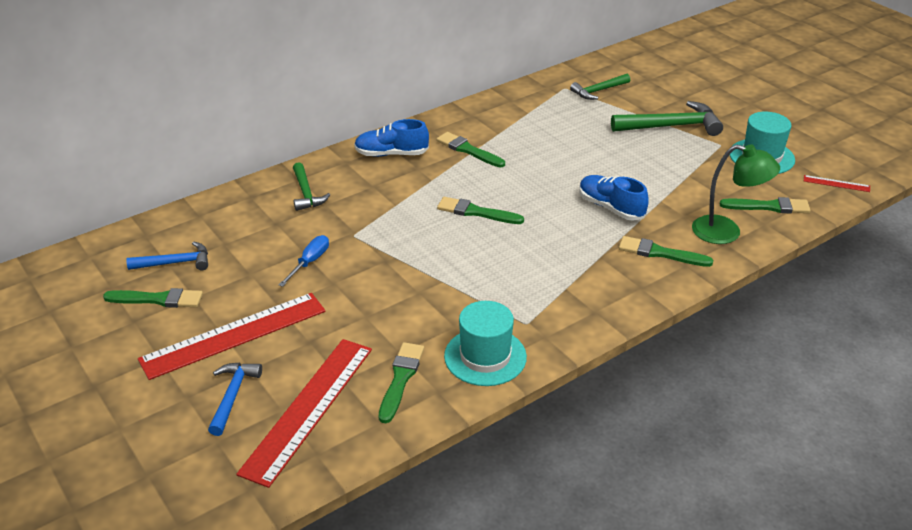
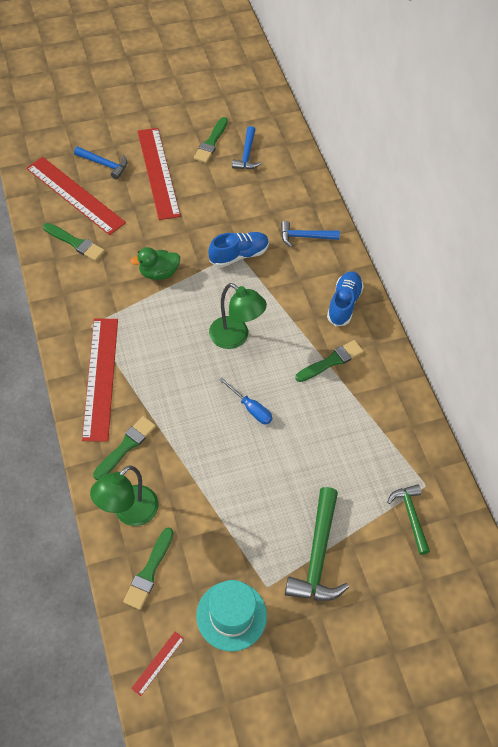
camera: 105 degrees right, 20 degrees up
blue screwdriver [279,235,329,287] -> blue screwdriver moved to [219,378,272,424]
green hammer [293,162,330,211] -> blue hammer [281,221,340,247]
green brush [437,197,524,224] -> green lamp [209,283,267,349]
turquoise hat [444,301,527,386] -> none
blue shoe [579,175,649,221] -> blue shoe moved to [208,232,269,267]
none -> red ruler [82,318,118,442]
none -> green duck [130,247,180,280]

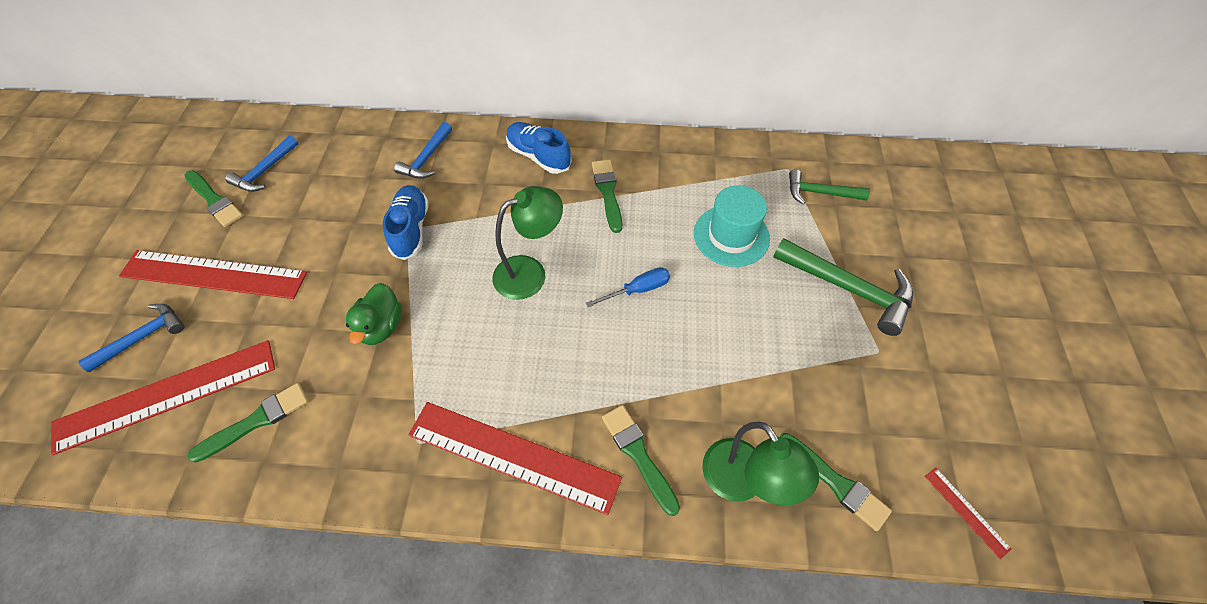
camera: 65 degrees left, 0 degrees up
turquoise hat [196,580,267,651] -> turquoise hat moved to [694,186,770,267]
blue hammer [232,126,262,169] -> blue hammer turned 90 degrees clockwise [225,135,298,192]

